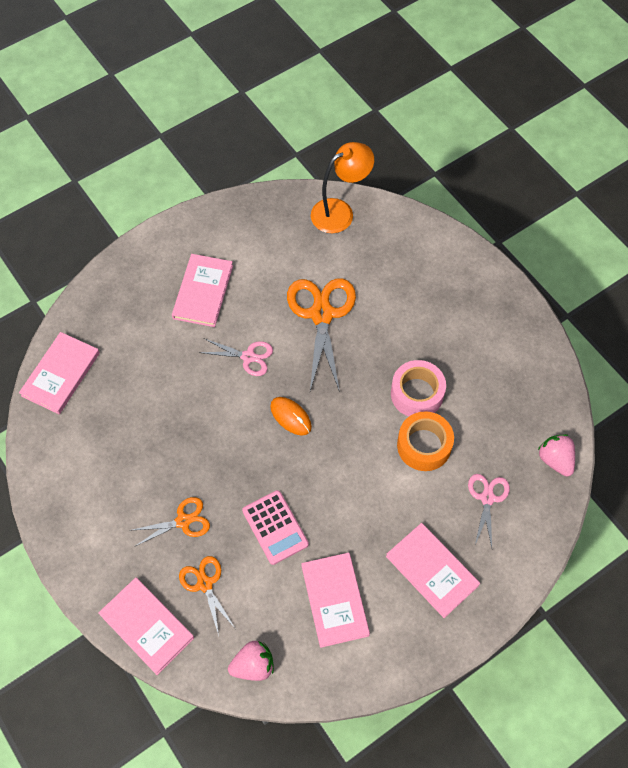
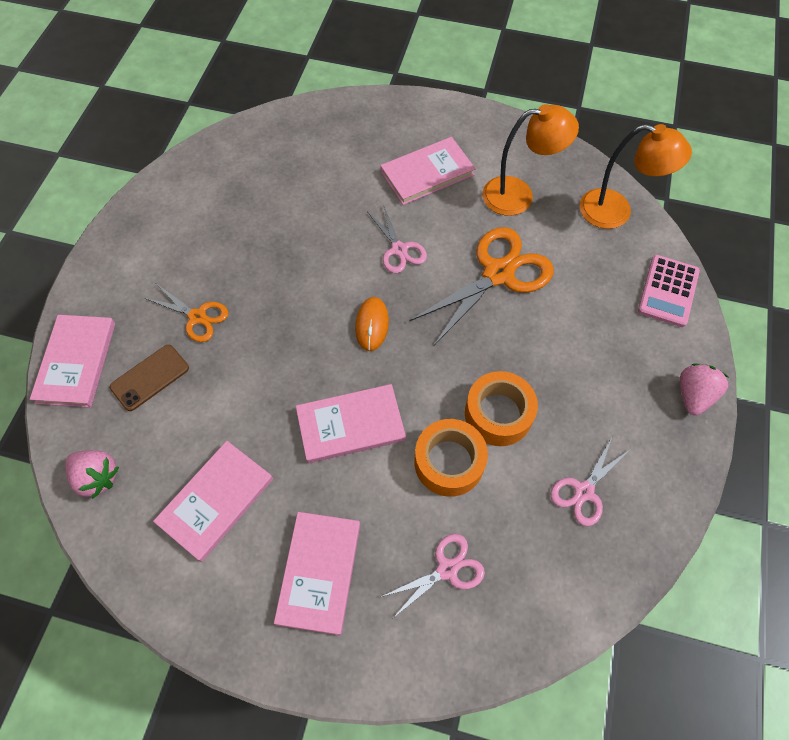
camera: 50 degrees right, 0 degrees up
pink book [19,332,100,414] -> pink book moved to [296,384,406,463]
orange scissors [179,556,235,636] -> brown phone [110,345,189,411]
pink calculator [242,490,309,565] -> pink calculator moved to [638,255,700,327]
pink tape [391,360,446,417] -> orange tape [465,371,538,446]
pink strawberry [538,434,575,476] -> pink strawberry moved to [680,363,728,416]
none -> orange lamp [482,104,579,216]
none -> pink scissors [550,437,631,526]

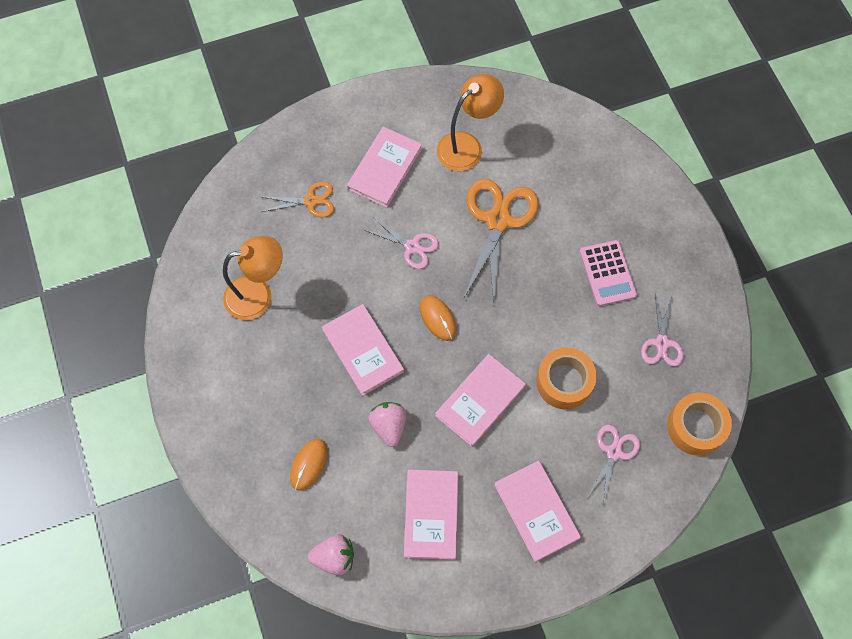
camera: 35 degrees left, 5 degrees up
pink book [30,315,115,408] -> pink book moved to [322,304,404,396]
brown phone [110,345,189,411] -> orange mouse [290,439,328,491]
orange scissors [144,284,229,342] -> orange scissors moved to [262,182,334,217]
orange tape [465,371,538,446] -> orange tape moved to [667,393,732,456]
orange lamp [580,124,692,229] -> orange lamp moved to [223,236,283,320]
pink calculator [638,255,700,327] -> pink calculator moved to [580,240,637,306]
pink strawberry [680,363,728,416] -> pink strawberry moved to [368,402,406,447]

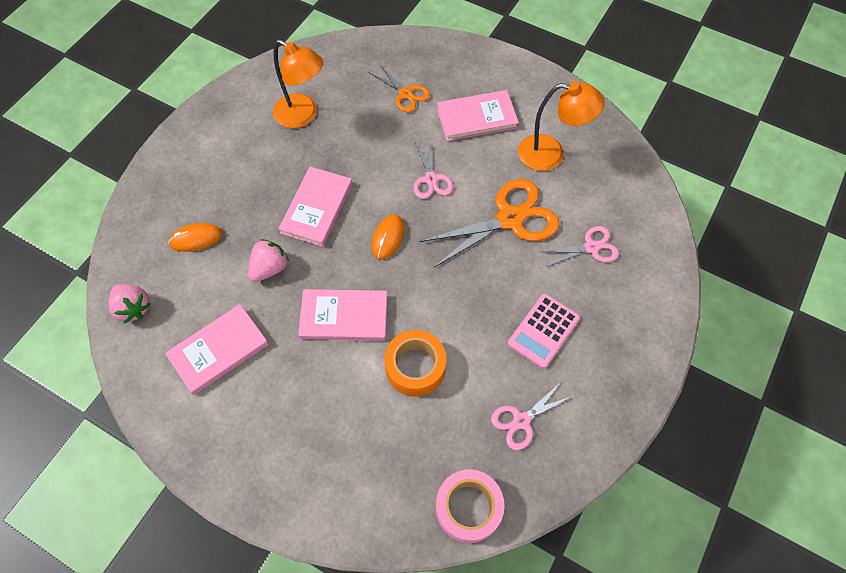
camera: 50 degrees right, 5 degrees down
pink book [494,461,581,562] -> none
pink scissors [588,425,640,506] -> pink scissors moved to [541,226,619,267]
orange tape [667,393,732,456] -> pink tape [436,469,505,543]

